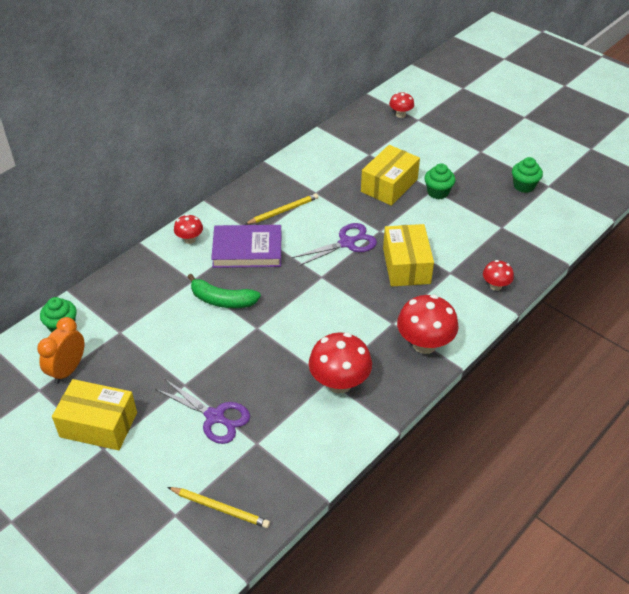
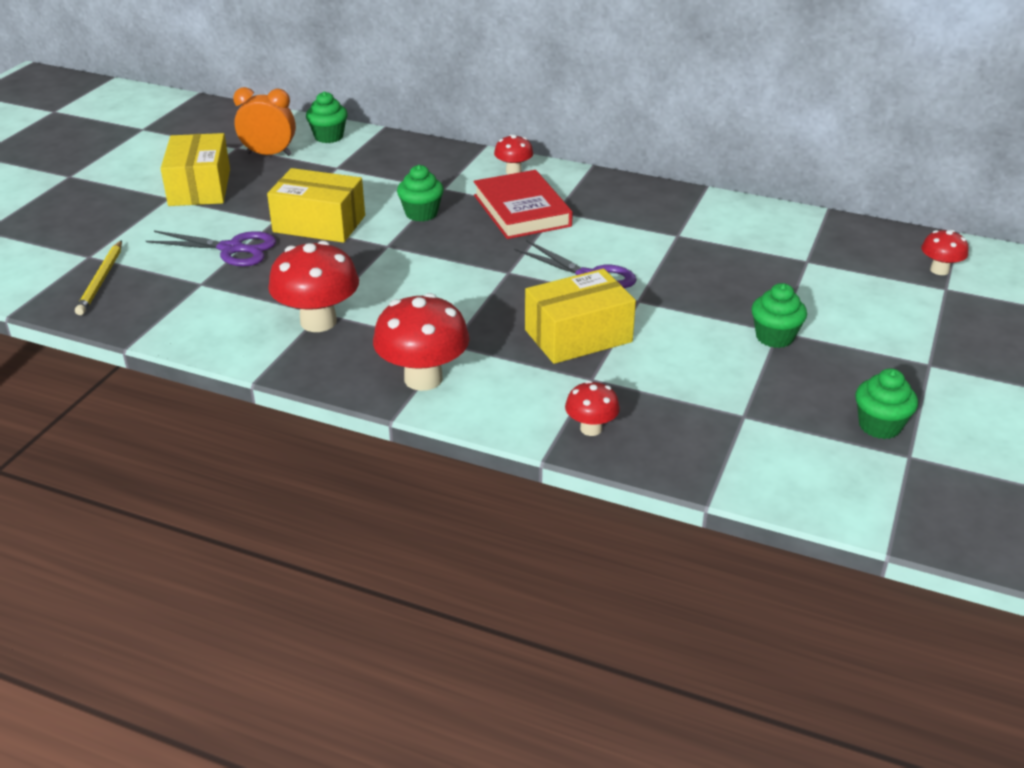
camera: 70 degrees right, 10 degrees down
purple scissors [156,379,250,444] -> purple scissors turned 90 degrees counterclockwise [146,231,276,267]
green banana [188,274,261,308] -> green cupcake [397,165,444,222]
purple book [211,225,281,268] -> red book [474,170,573,239]
yellow pencil [244,193,319,225] -> none
yellow box [361,145,420,206] -> yellow box moved to [267,168,365,243]

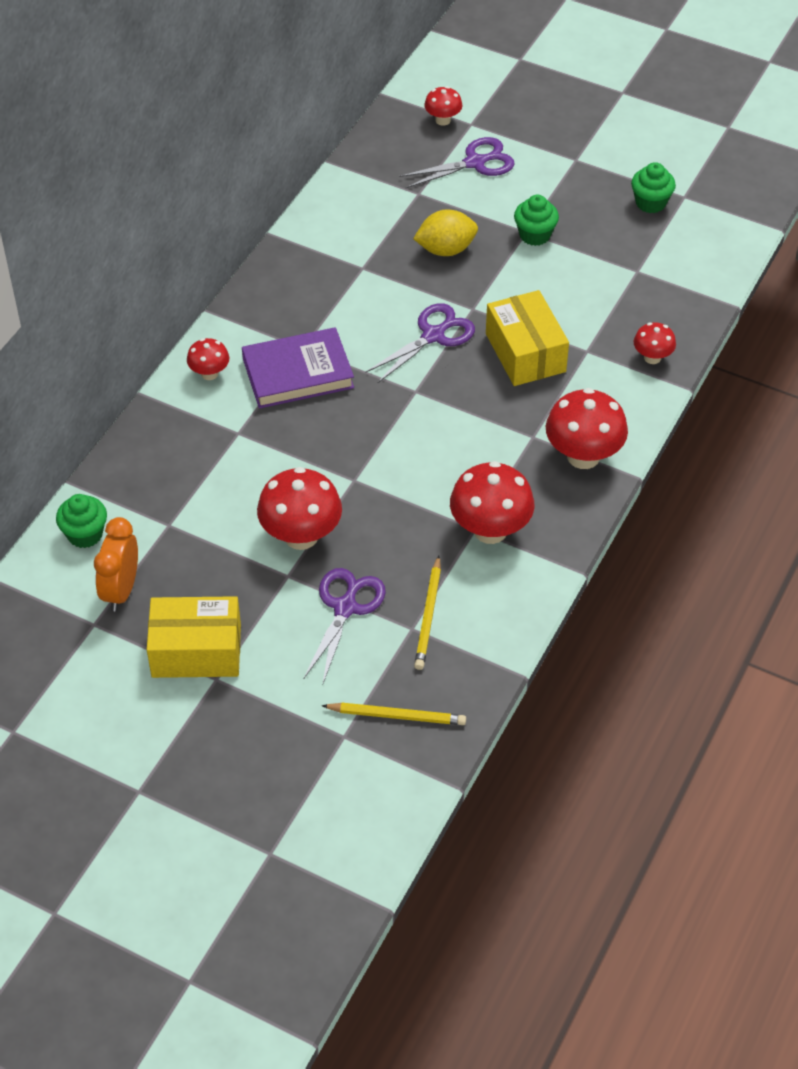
camera: 85 degrees left, 15 degrees up
yellow box [267,168,365,243] -> red mushroom [257,467,342,550]
green cupcake [397,165,444,222] -> none
red book [474,170,573,239] -> purple book [242,327,354,409]
none -> purple scissors [399,137,514,188]
none -> yellow lemon [413,209,478,256]
none -> yellow pencil [414,556,441,670]

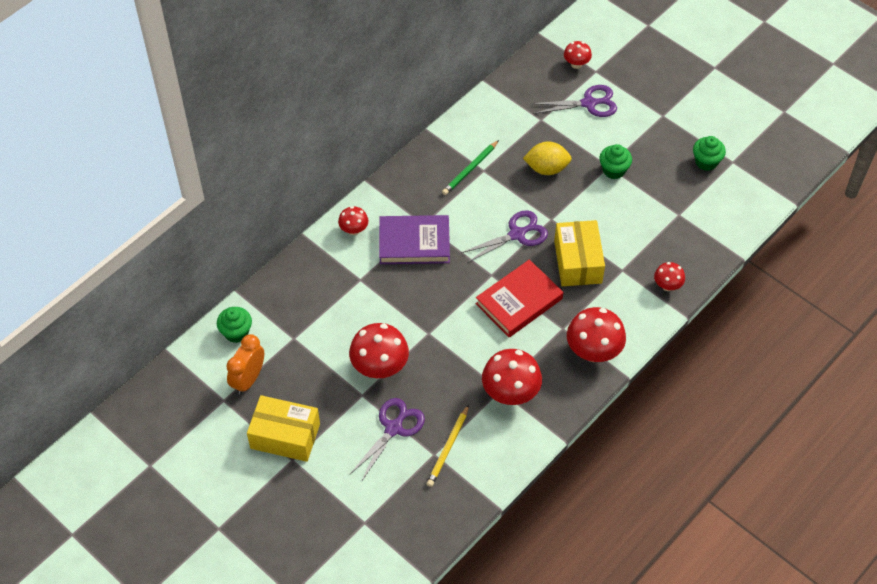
camera: 15 degrees right, 5 degrees up
yellow pencil [322,703,466,725] -> none
none -> green pencil [442,140,499,195]
none -> red book [476,259,563,337]

